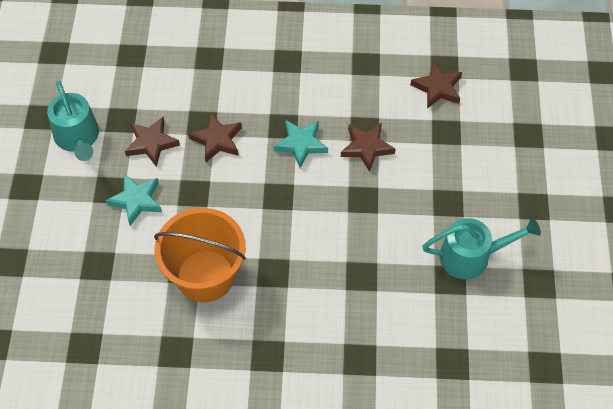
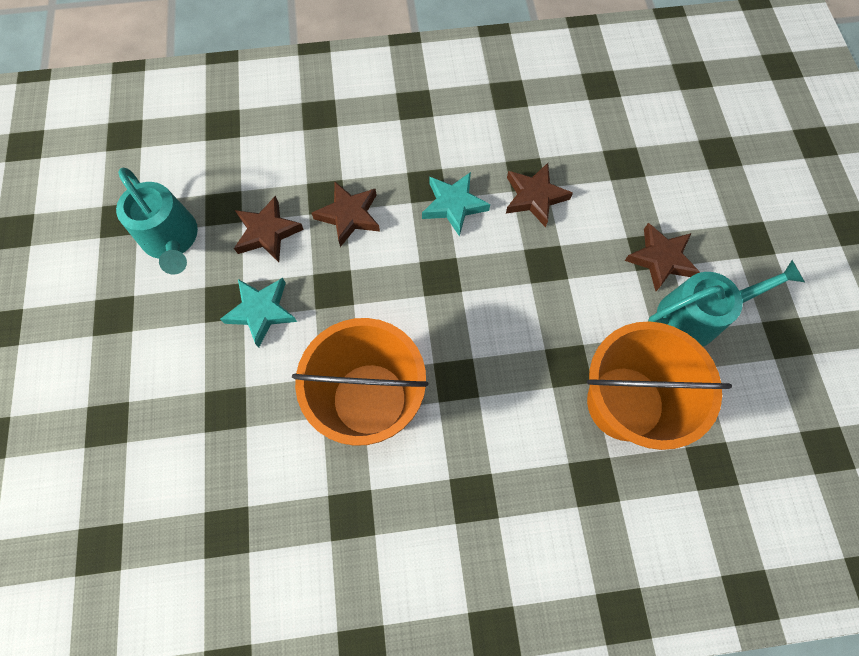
camera: 10 degrees left, 10 degrees up
brown star [410,61,462,109] -> brown star moved to [625,223,700,291]
none -> orange bucket [587,321,732,450]

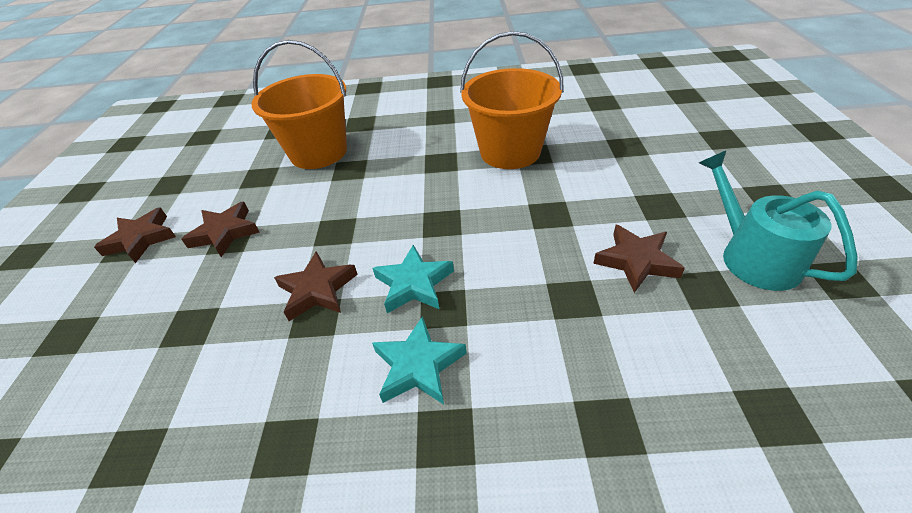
camera: 170 degrees left, 25 degrees down
turquoise star [220,278,297,347] -> turquoise star moved to [372,316,467,404]
brown star [312,182,380,247] -> brown star moved to [94,207,176,263]
turquoise watering can [648,260,805,346] -> none

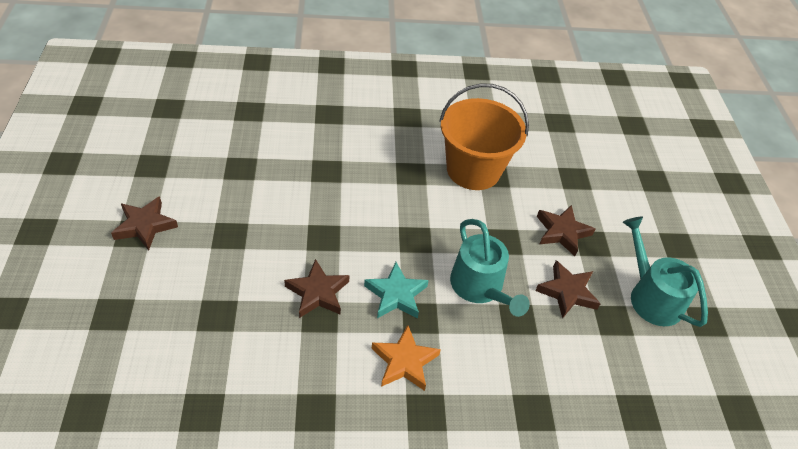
camera: 10 degrees left, 5 degrees up
brown star [181,202,260,257] -> brown star moved to [537,205,596,256]
orange bucket [251,40,347,169] -> none
turquoise star [372,316,467,404] -> orange star [372,325,441,391]
none -> turquoise watering can [450,219,530,317]

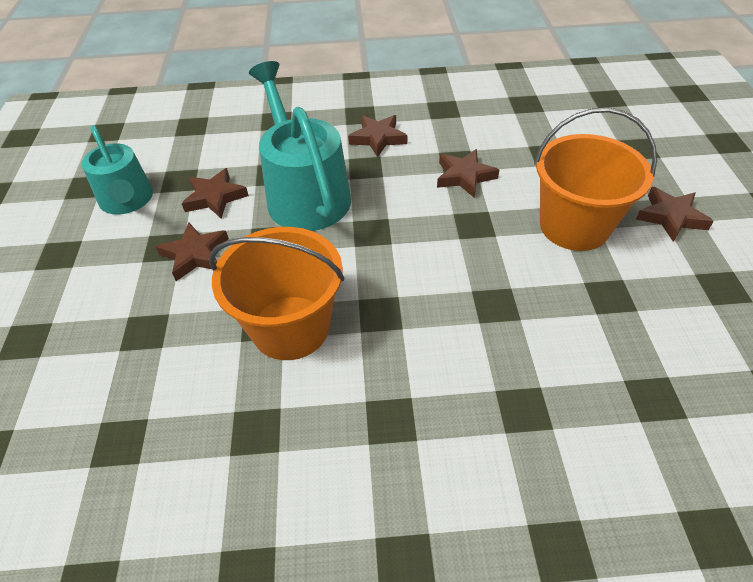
camera: 175 degrees left, 0 degrees up
turquoise star [364,262,429,319] -> none
orange star [372,325,441,391] -> brown star [348,115,407,158]
turquoise watering can [450,219,530,317] -> turquoise watering can [249,61,351,231], size x1.53
none -> orange bucket [534,108,657,251]

